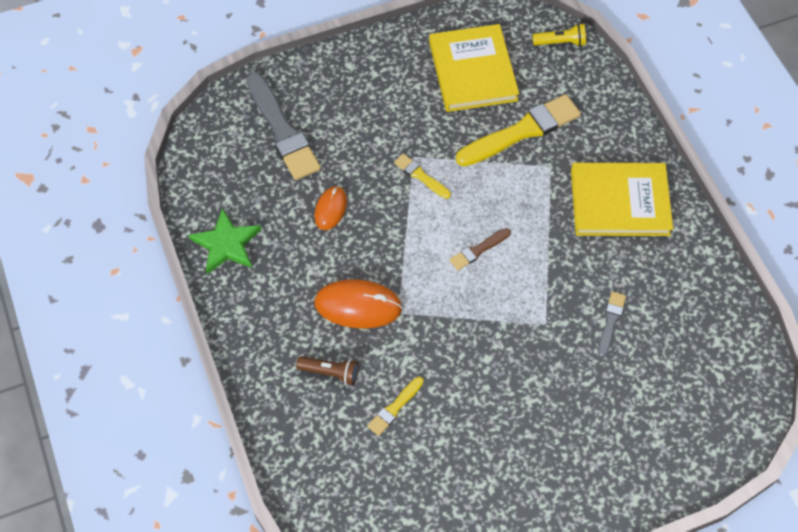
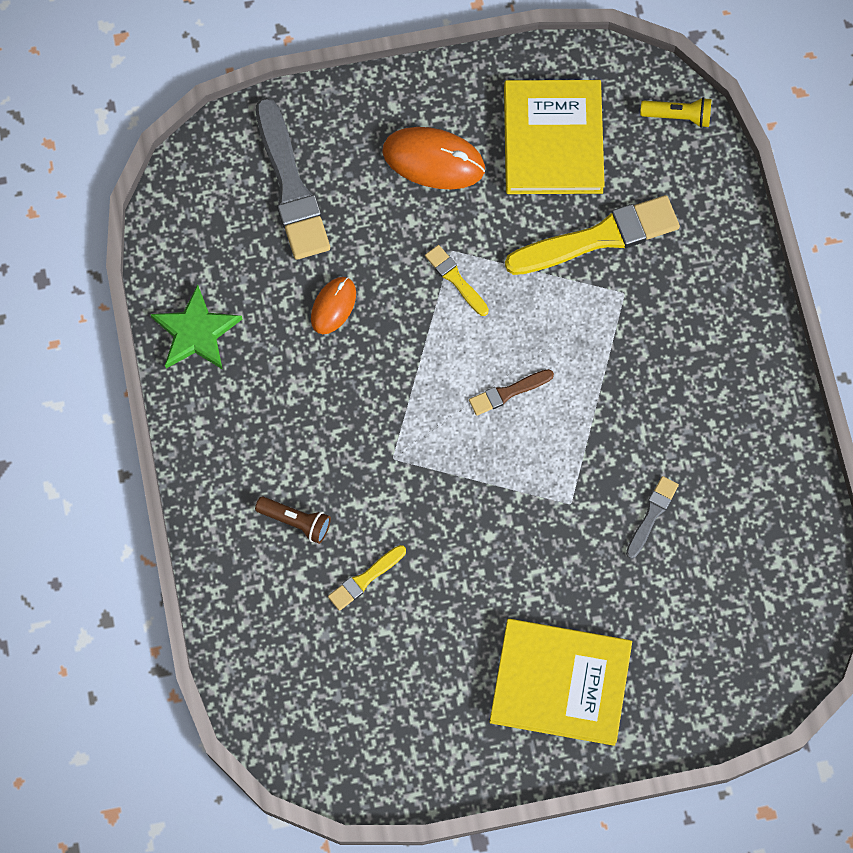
camera: 10 degrees right, 10 degrees up
orange mouse [314,279,402,328] -> orange mouse moved to [382,127,485,190]
yellow book [571,163,673,236] -> yellow book moved to [489,619,632,746]

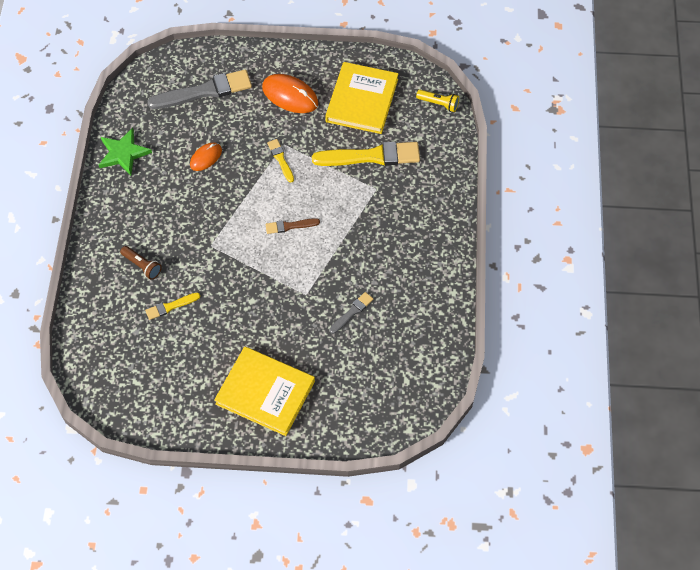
camera: 15 degrees right, 10 degrees down
grey brush [256,98,330,260] -> grey brush turned 105 degrees counterclockwise [147,69,252,109]

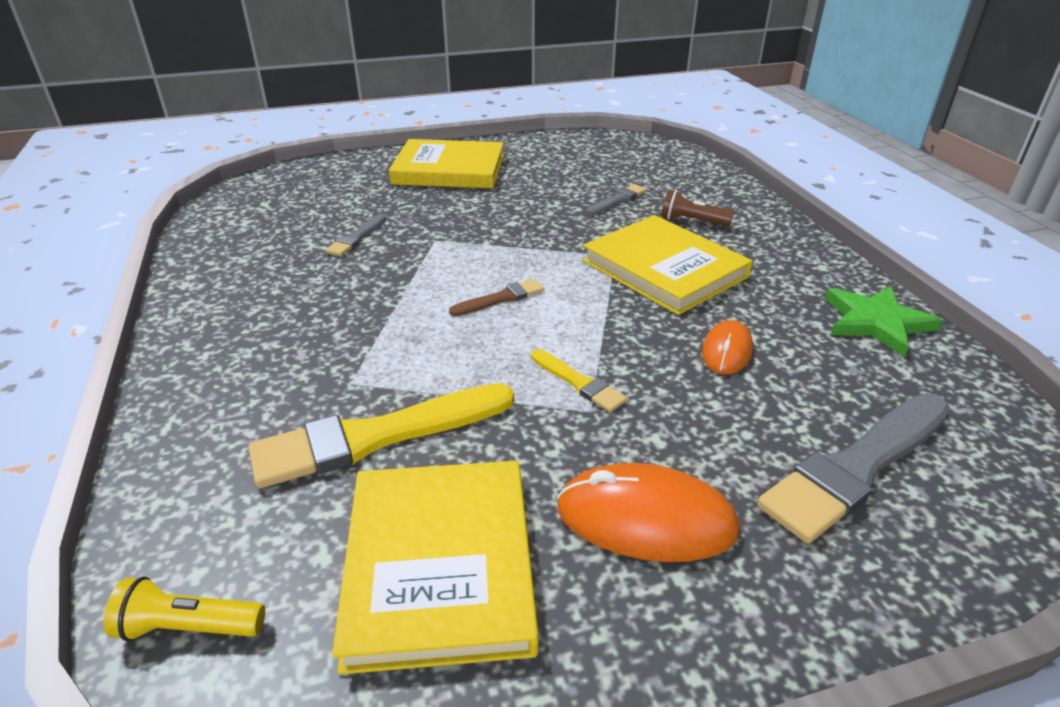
camera: 160 degrees right, 25 degrees down
yellow brush [145,293,200,320] -> grey brush [587,184,647,215]
none -> yellow book [582,215,753,315]

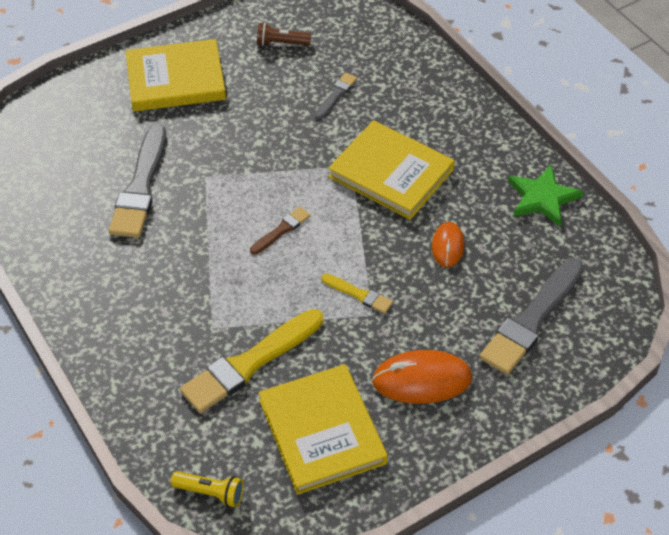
camera: 15 degrees left, 15 degrees up
yellow flashlight [104,577,265,641] -> yellow flashlight turned 150 degrees counterclockwise [171,471,244,507]
grey brush [325,214,386,256] -> grey brush [109,124,166,238], size x2.05
brown flashlight [661,189,734,226] -> brown flashlight moved to [257,23,311,46]

